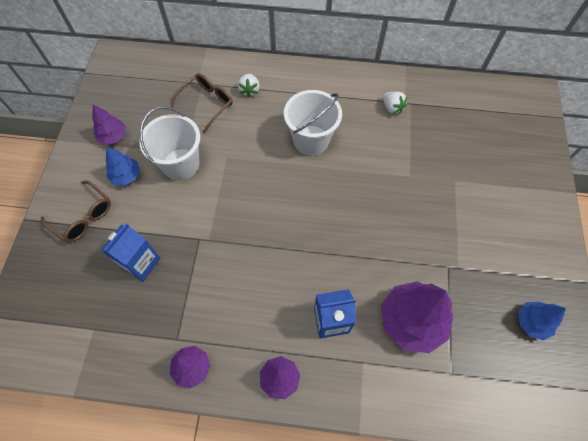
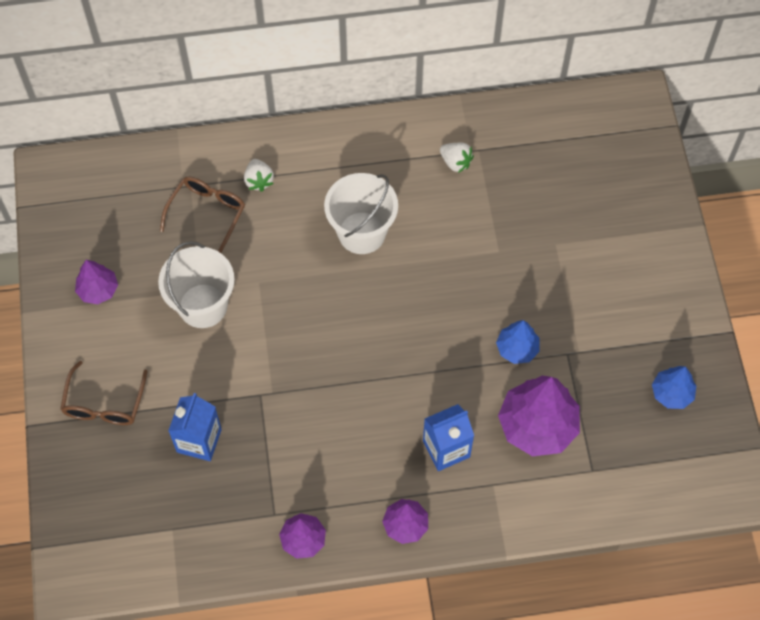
camera: 15 degrees left, 0 degrees up
brown glasses [41,181,111,243] -> brown glasses turned 75 degrees clockwise [60,361,148,425]
blue tree [106,147,140,186] -> blue tree moved to [496,320,540,364]

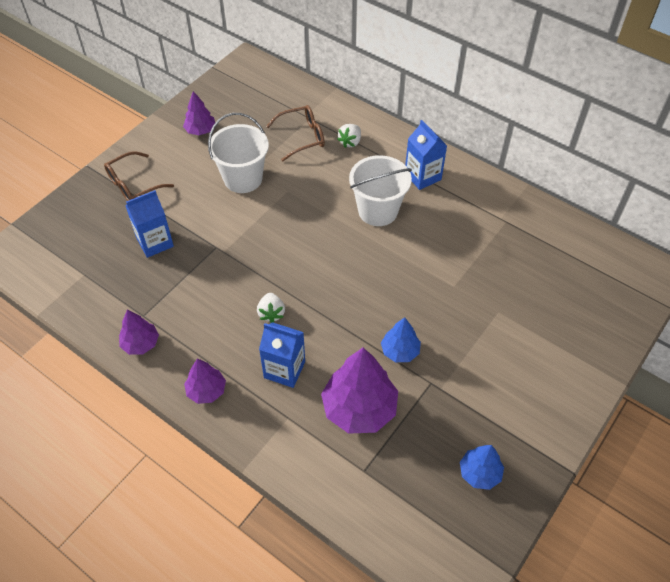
camera: 45 degrees right, 10 degrees down
white strawberry [440,143,474,173] -> white strawberry moved to [257,293,285,323]
none -> blue carton [405,120,447,190]

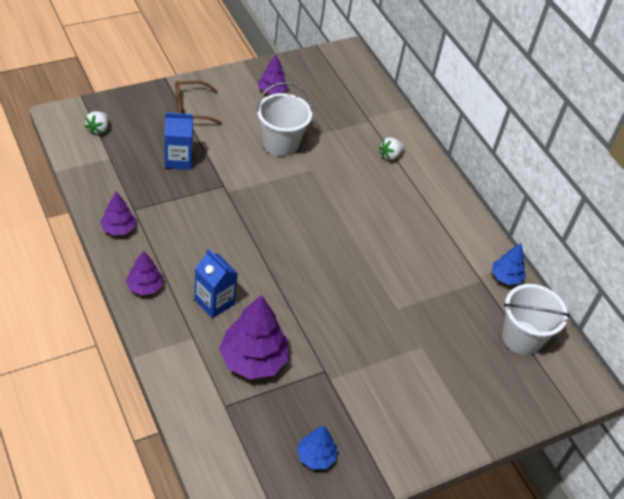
camera: 20 degrees right, 5 degrees down
white strawberry [257,293,285,323] -> white strawberry moved to [85,111,108,135]
brown glasses [266,105,325,162] -> none
white bucket [349,155,412,226] -> white bucket moved to [502,284,570,355]
blue tree [381,317,421,362] -> blue tree moved to [492,243,526,285]
blue carton [405,120,447,190] -> none

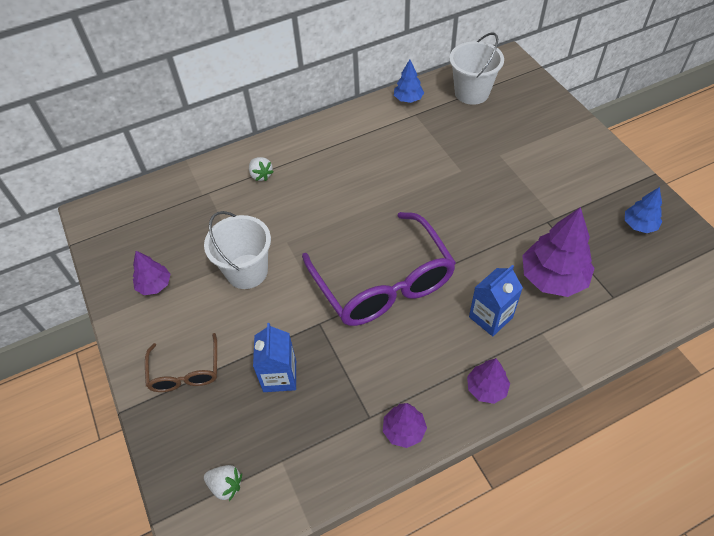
camera: 80 degrees left, 5 degrees up
none -> purple glasses [302,212,456,326]

